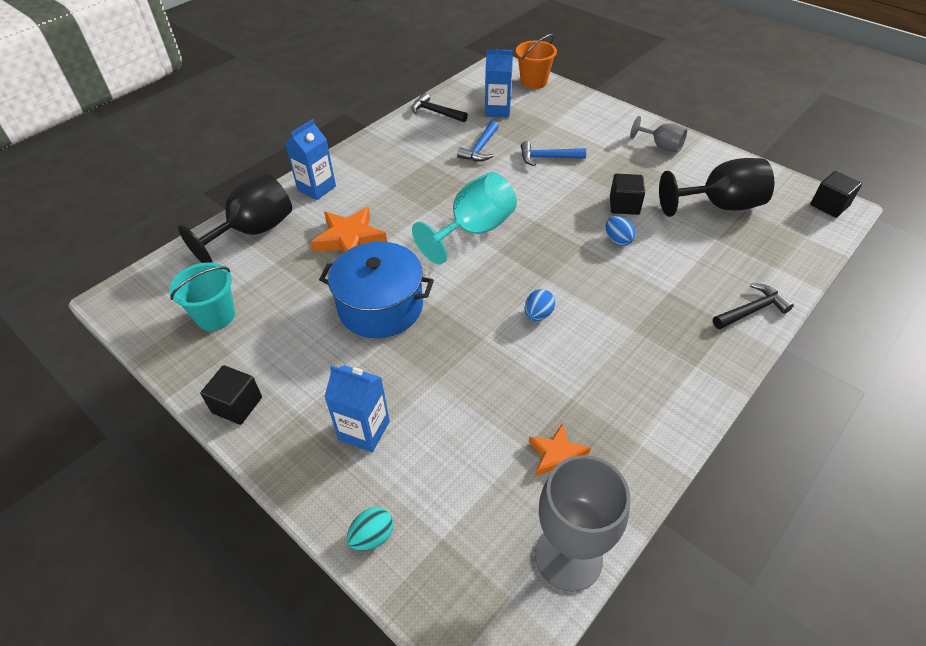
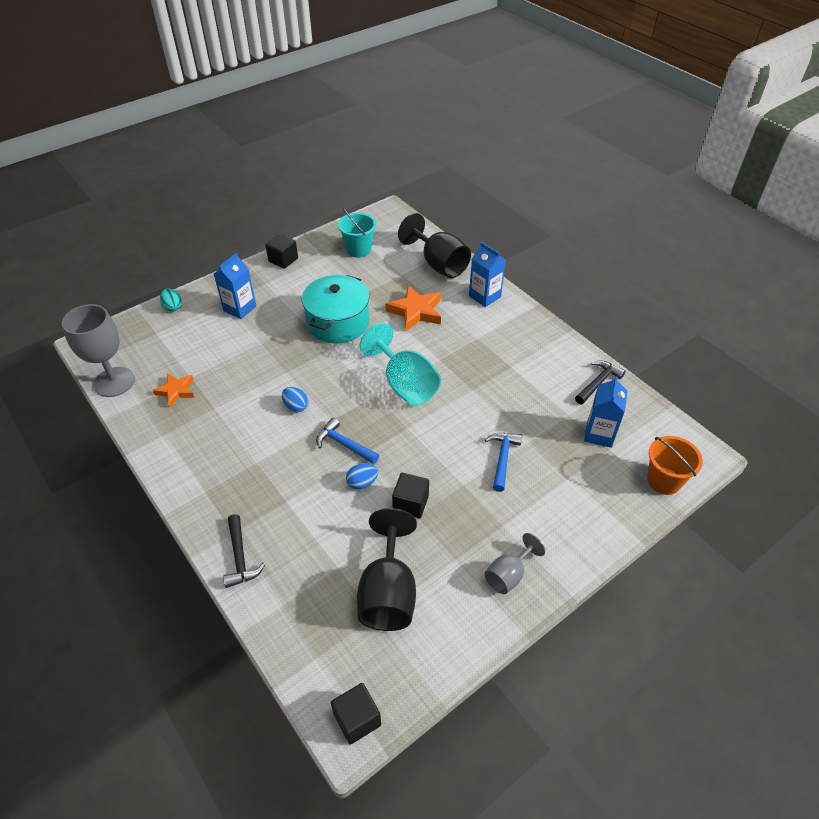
camera: 100 degrees right, 0 degrees up
blue pot [319,242,434,338] -> turquoise pot [302,275,369,343]
blue hammer [457,121,499,161] -> blue hammer moved to [316,418,379,464]

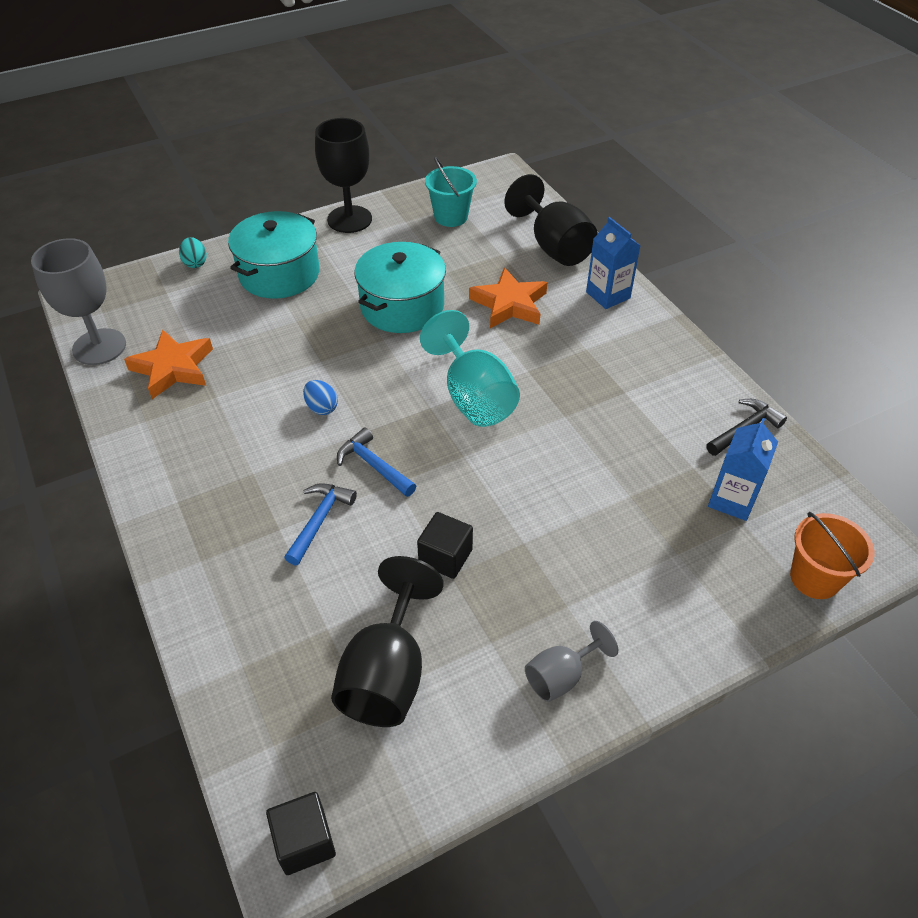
camera: 10 degrees right, 0 degrees up
orange star [153,374,194,407] -> orange star [124,330,213,399], size x1.58
blue carton [214,253,256,319] -> turquoise pot [228,211,320,299]
black hammer [223,514,265,588] -> none
black cube [265,234,298,269] -> black goblet [315,118,372,233]
blue egg [346,463,378,489] -> none
blue hammer [485,433,522,492] -> blue hammer moved to [284,483,357,565]

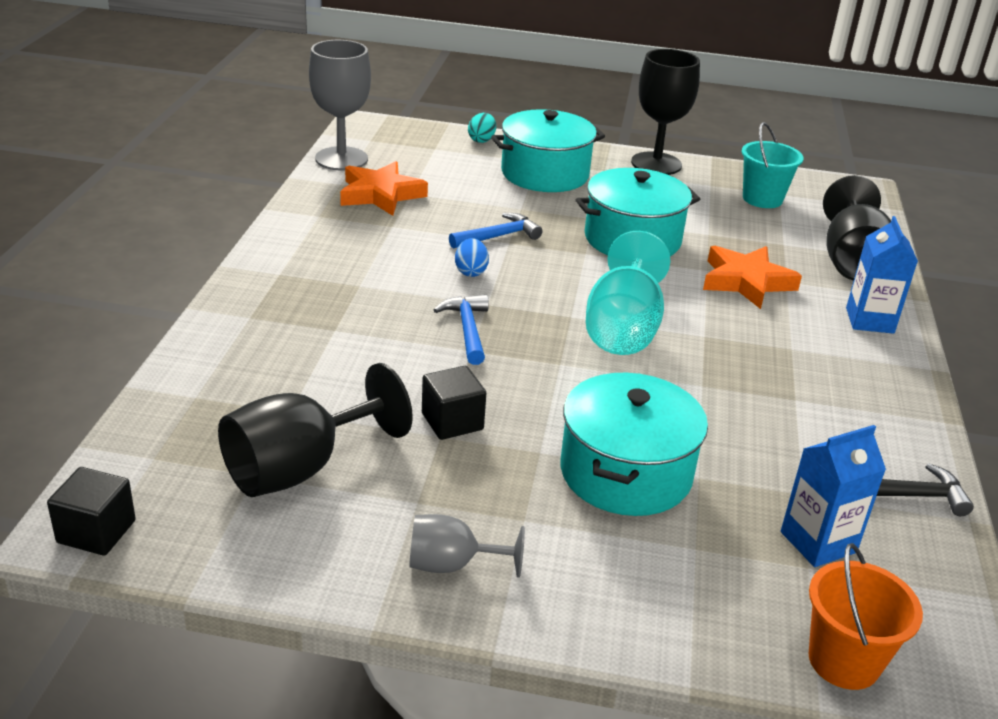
camera: 35 degrees right, 15 degrees down
blue hammer [284,483,357,565] -> blue hammer moved to [449,213,543,249]
none -> turquoise pot [560,373,708,516]

